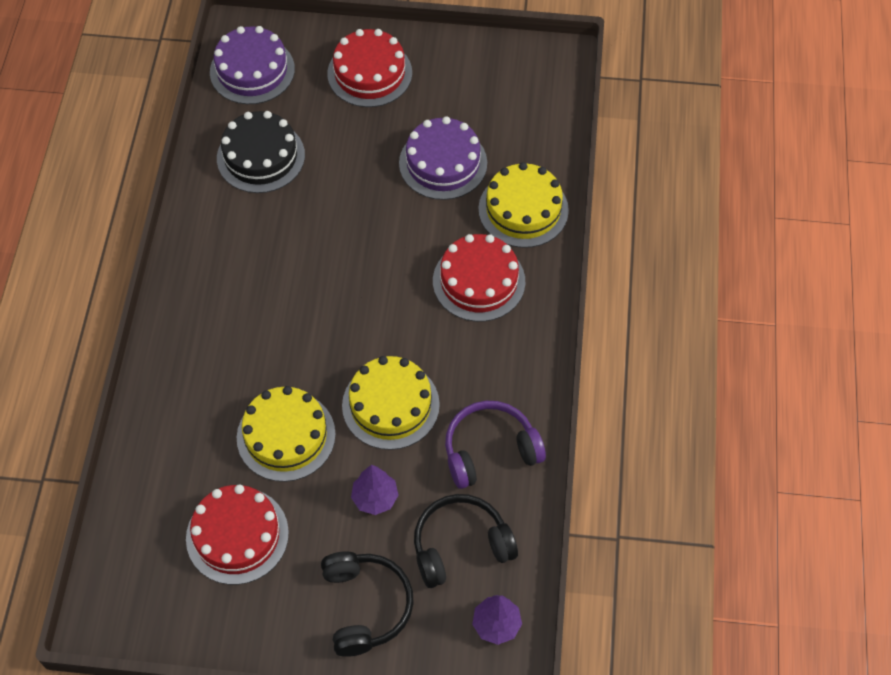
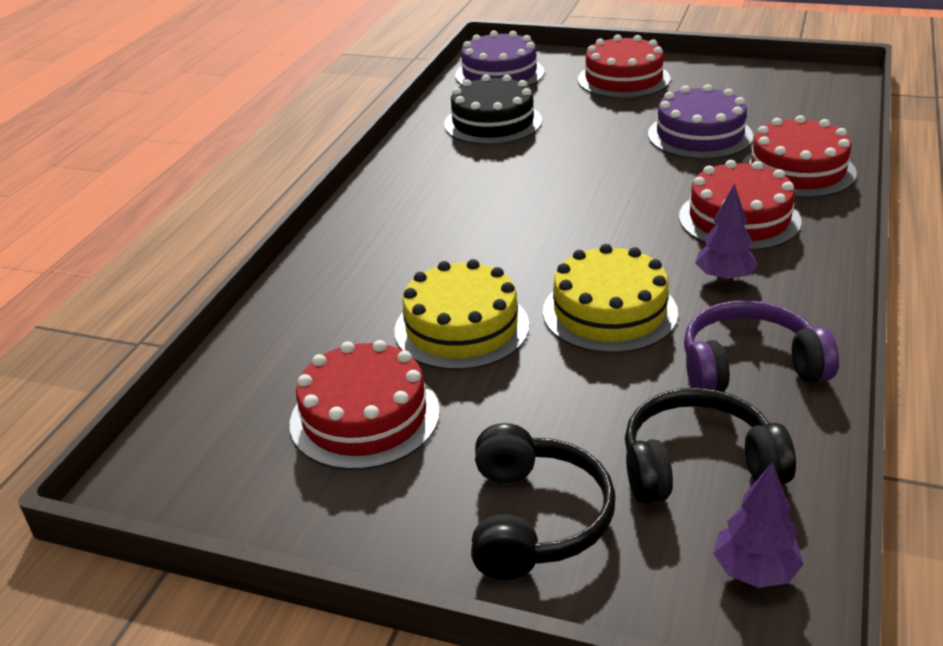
camera: 15 degrees right, 25 degrees down
purple tree [351,465,398,515] -> purple tree moved to [695,183,758,282]
yellow cake [478,162,569,248] -> red cake [742,115,857,198]

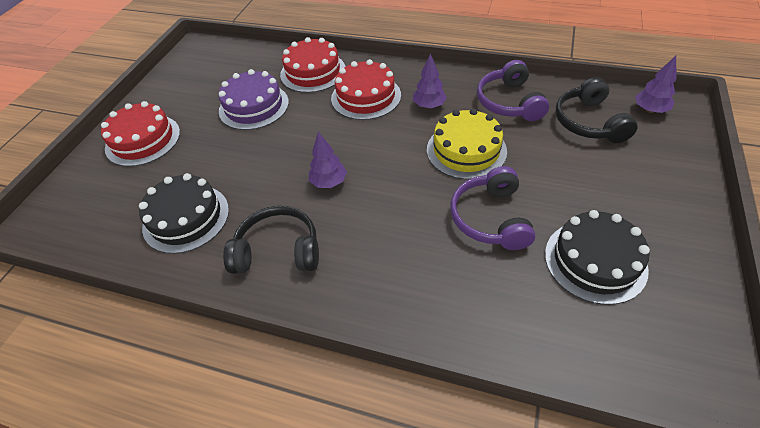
camera: 90 degrees left, 15 degrees up
red cake [290,340,440,470] -> black cake [545,210,650,305]
yellow cake [394,259,529,370] -> purple headphones [451,166,535,250]
purple cake [455,30,544,86] -> none
black headphones [471,423,615,580] -> black headphones moved to [223,206,319,274]
none -> purple tree [309,132,347,188]

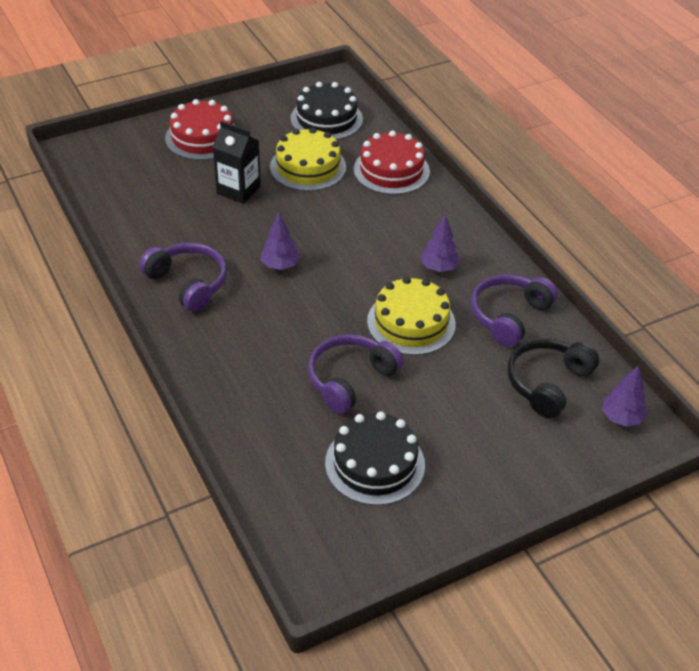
camera: 40 degrees right, 5 degrees down
black cake [139,173,229,254] -> black cake moved to [291,82,363,140]
purple cake [219,69,289,130] -> yellow cake [270,127,346,191]
black headphones [223,206,319,274] -> purple headphones [139,243,227,312]
red cake [331,59,401,120] -> none
none -> black carton [213,121,261,204]

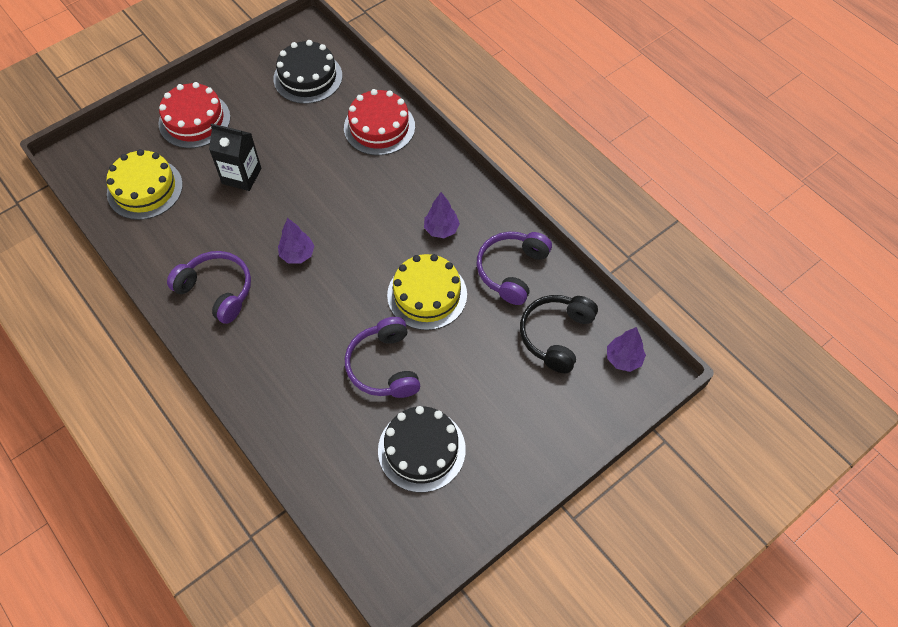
camera: 10 degrees left, 15 degrees up
yellow cake [270,127,346,191] -> yellow cake moved to [106,149,183,220]
purple headphones [308,334,404,414] -> purple headphones turned 45 degrees counterclockwise [345,317,420,398]

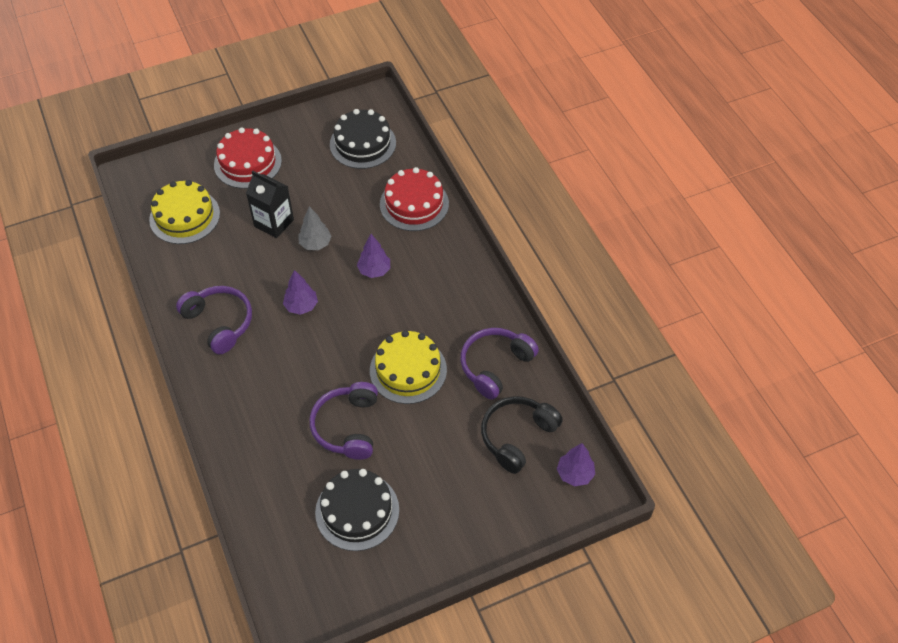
camera: 15 degrees right, 5 degrees down
purple tree [424,192,460,238] -> purple tree moved to [357,234,390,278]
none -> grey tree [298,206,332,250]

